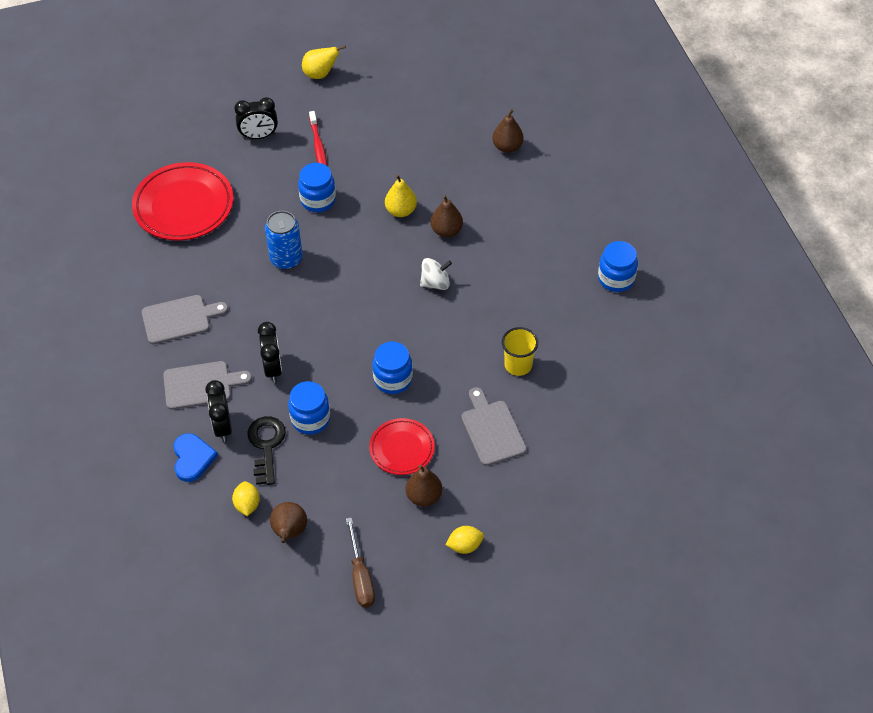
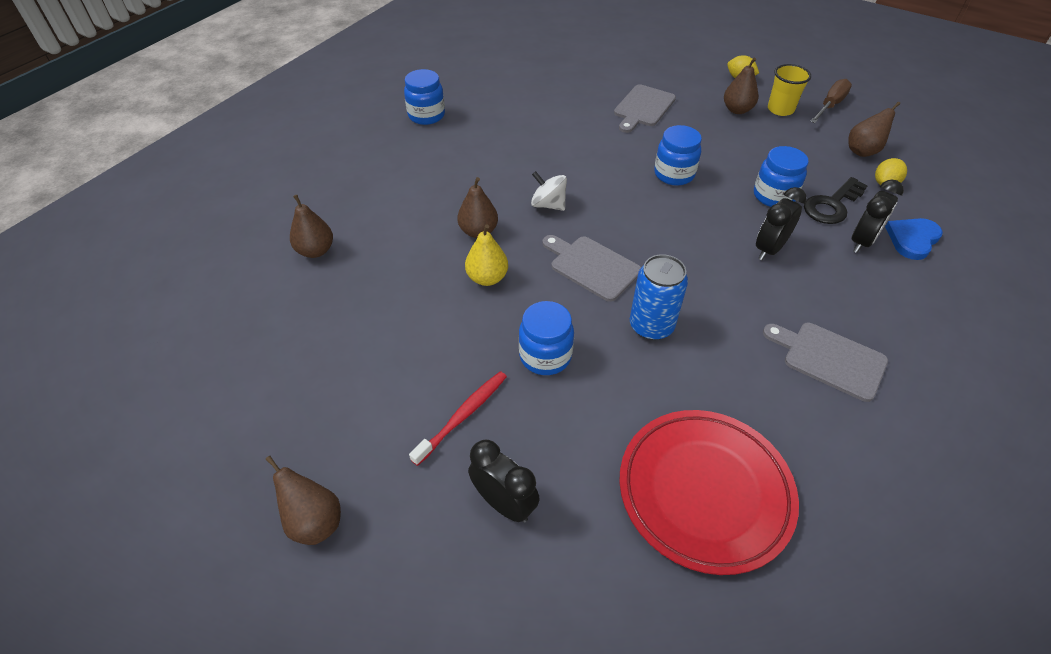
camera: 130 degrees left, 5 degrees down
grey cutting board [163,361,252,410] -> grey cutting board moved to [542,235,641,302]
yellow pear [302,45,346,79] -> brown pear [266,456,341,545]
red plate [369,418,435,475] -> none
yellow cup [502,327,538,376] -> yellow cup moved to [768,64,811,116]

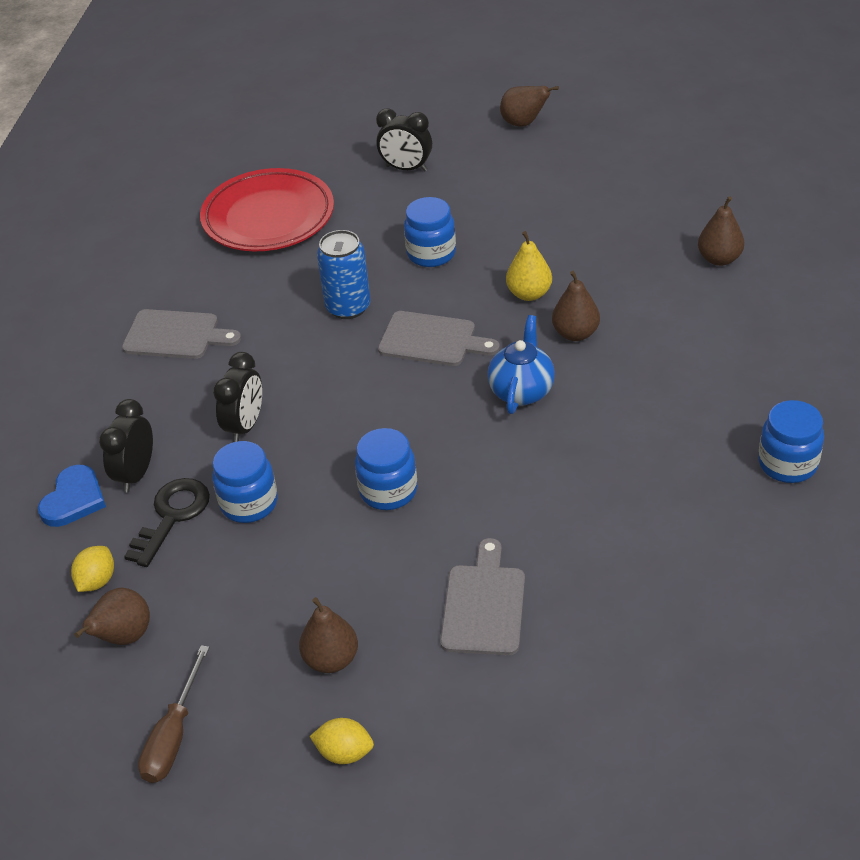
camera: 160 degrees right, 5 degrees down
red toothbrush [409,371,507,466] -> none
white spinning top [531,171,567,211] -> blue teapot [487,315,555,414]
yellow cup [768,64,811,116] -> none

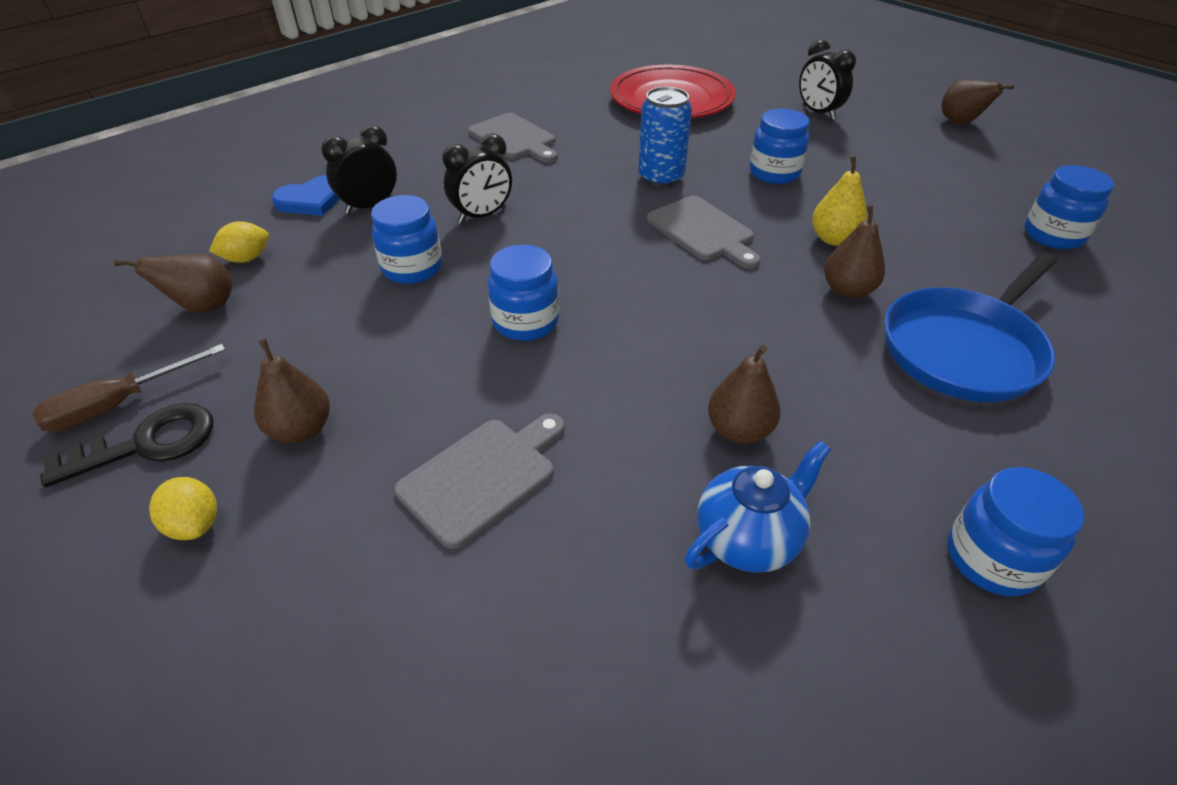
camera: 35 degrees right, 0 degrees up
black key [124,478,210,567] -> black key moved to [40,403,213,487]
blue teapot [487,315,555,414] -> blue teapot moved to [685,440,831,573]
brown pear [698,196,744,266] -> brown pear moved to [708,345,781,444]
none -> blue pan [884,253,1057,402]
none -> blue jar [1025,165,1114,249]

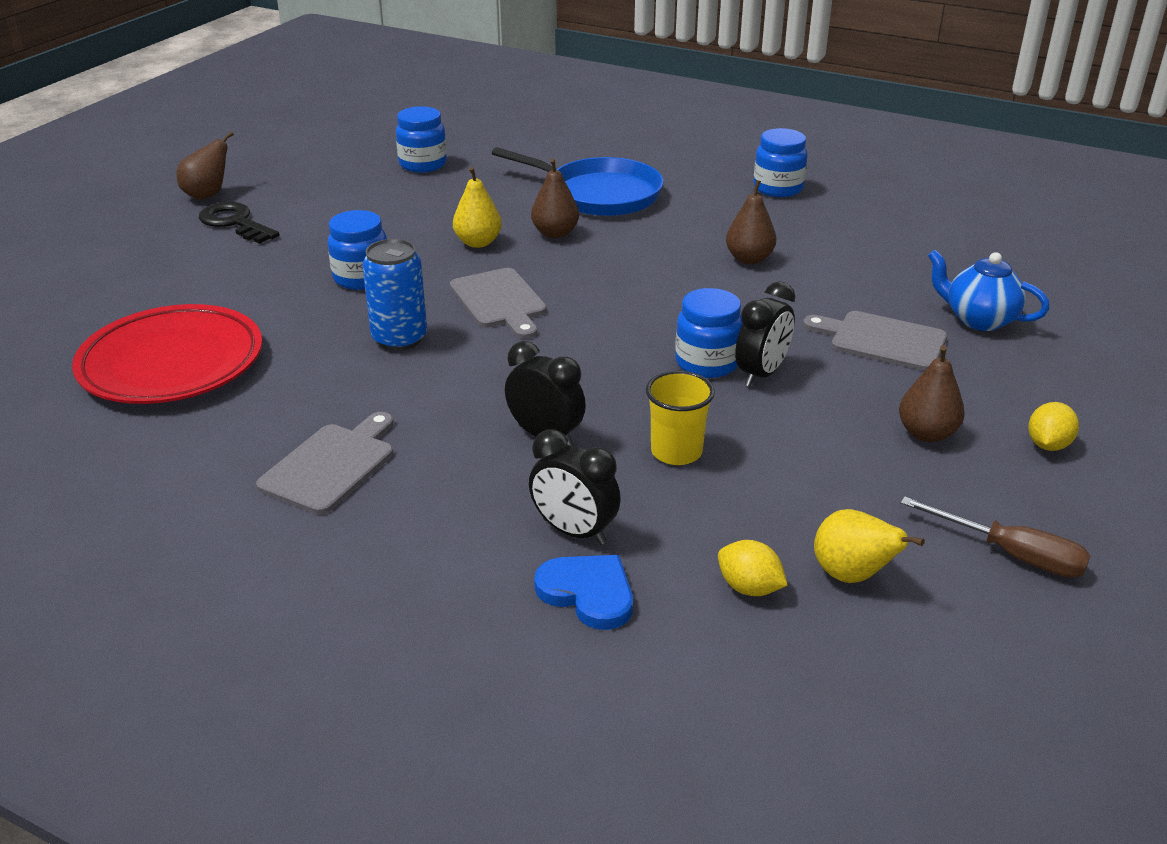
camera: 110 degrees left, 10 degrees down
black key [40,403,213,487] -> black key moved to [199,202,279,244]
brown pear [114,254,232,313] -> yellow pear [814,509,925,583]
blue jar [371,195,442,284] -> yellow cup [646,371,715,465]
grey cutting board [647,196,761,269] -> grey cutting board turned 120 degrees clockwise [450,268,547,339]
blue teapot [685,440,831,573] -> blue teapot moved to [928,250,1050,331]
black clock [799,40,856,120] -> black clock moved to [735,281,796,387]

